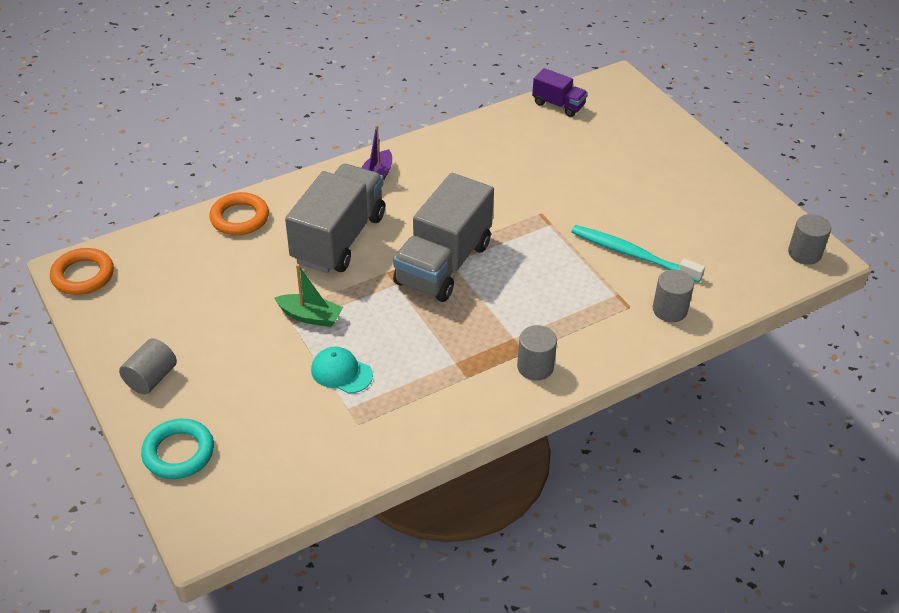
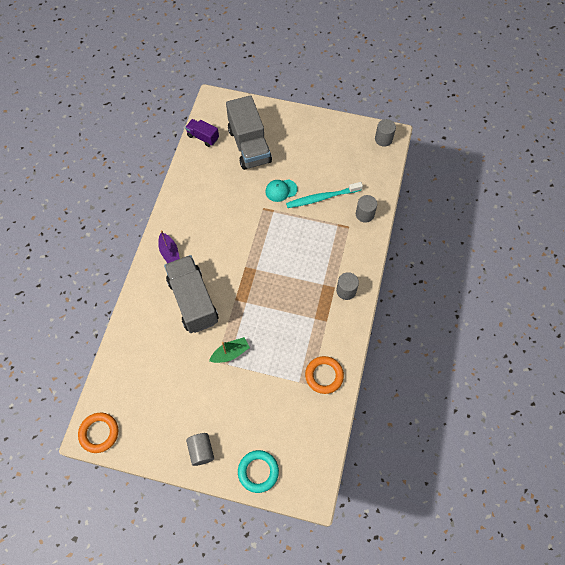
camera: 45 degrees left, 20 degrees up
orange ring [209,192,269,235] -> orange ring moved to [305,356,344,394]
turquoise cap [311,347,373,394] -> turquoise cap moved to [265,179,298,202]
grey truck [393,173,494,302] -> grey truck moved to [226,95,272,170]
purple truck [532,68,588,117] -> purple truck turned 135 degrees counterclockwise [185,119,219,147]

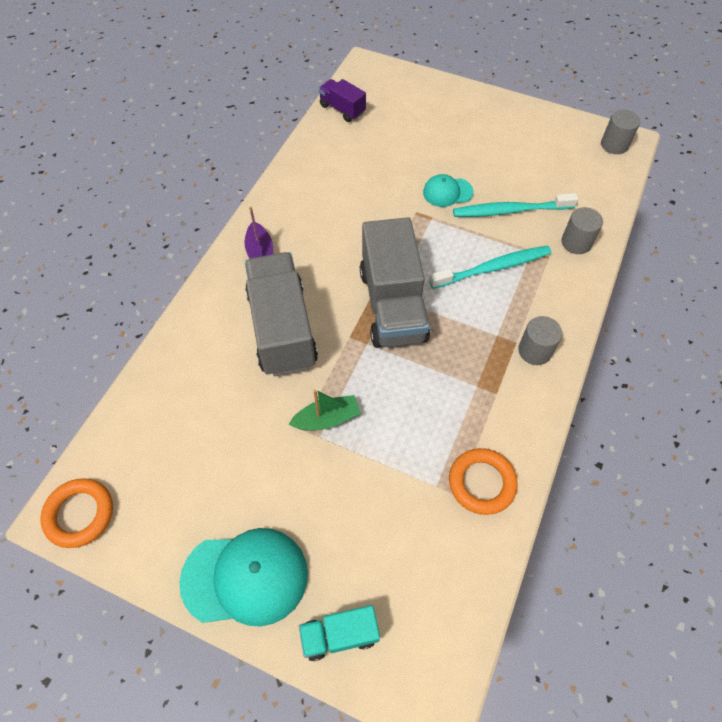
camera: 10 degrees right, 5 degrees down
grey cylinder [186,433,214,466] -> turquoise cap [179,528,308,626]
grey truck [226,95,272,170] -> grey truck moved to [360,217,430,348]
turquoise ring [238,450,279,493] -> turquoise truck [299,605,380,661]
none -> turquoise toothbrush [429,245,551,289]

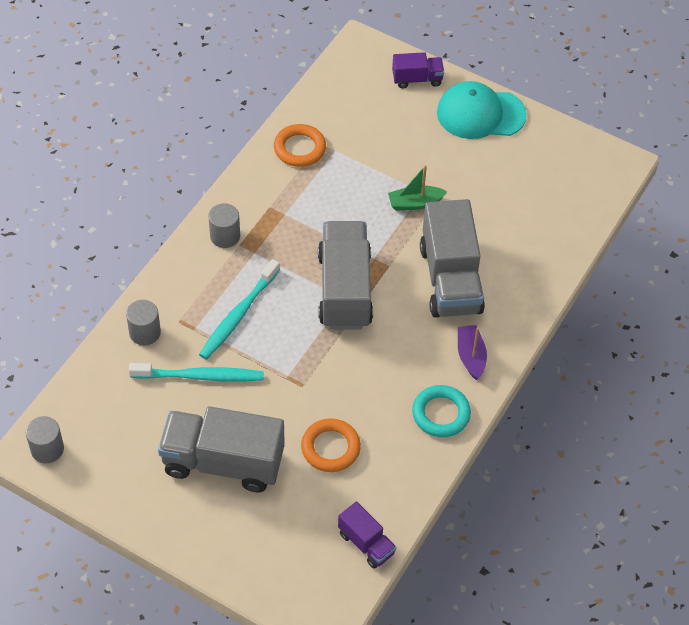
camera: 175 degrees left, 5 degrees down
orange ring [40,478,113,548] -> orange ring moved to [301,418,361,472]
turquoise truck [299,605,380,661] -> purple truck [392,52,444,89]
turquoise cap [423,174,473,207] -> none
turquoise toothbrush [429,245,551,289] -> turquoise toothbrush turned 45 degrees counterclockwise [199,259,280,360]
none -> grey truck [158,406,285,492]
none -> turquoise ring [412,385,471,437]

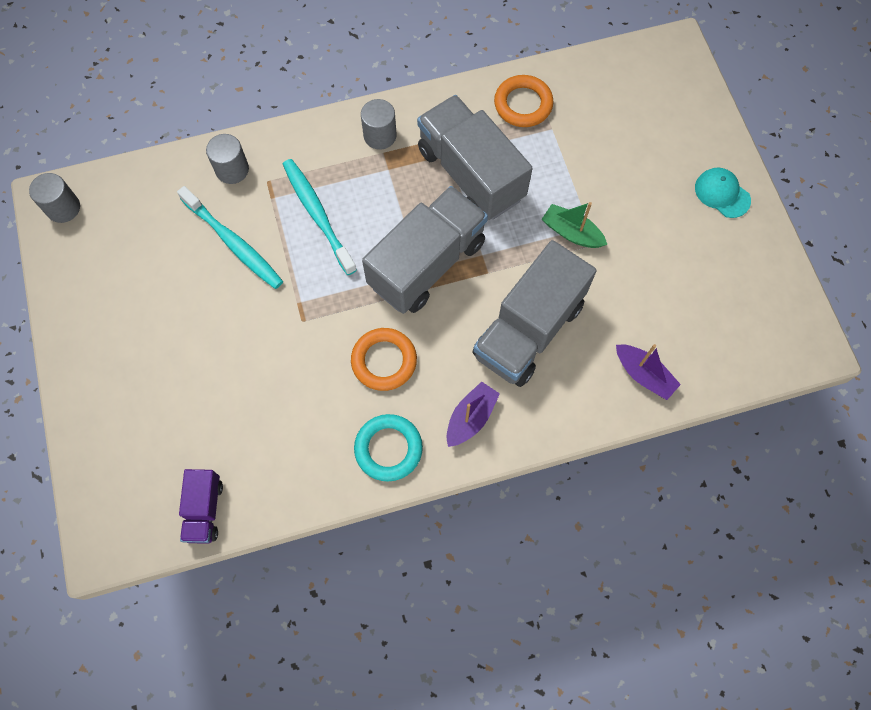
camera: 45 degrees right, 15 degrees up
grey truck [158,406,285,492] -> grey truck moved to [417,95,533,220]
turquoise toothbrush [199,259,280,360] -> turquoise toothbrush turned 75 degrees clockwise [283,159,357,275]
orange ring [301,418,361,472] -> orange ring moved to [351,328,417,391]
purple truck [392,52,444,89] -> none
turquoise cap [437,81,527,139] -> turquoise cap [695,168,751,218], size x0.55
none -> purple boat [616,344,681,400]

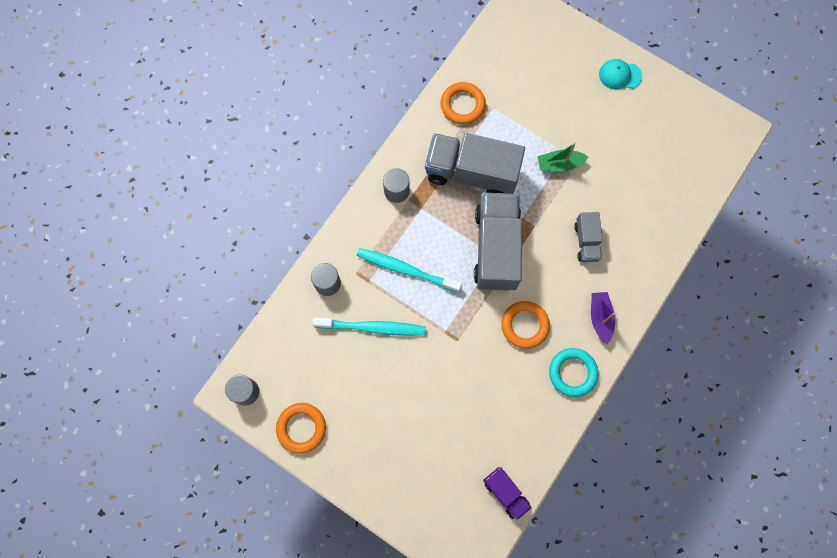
camera: 40 degrees left, 5 degrees up
grey truck [473,240,597,387] -> grey truck [574,212,603,262], size x0.50
purple boat [616,344,681,400] -> none
none -> orange ring [276,403,326,454]

